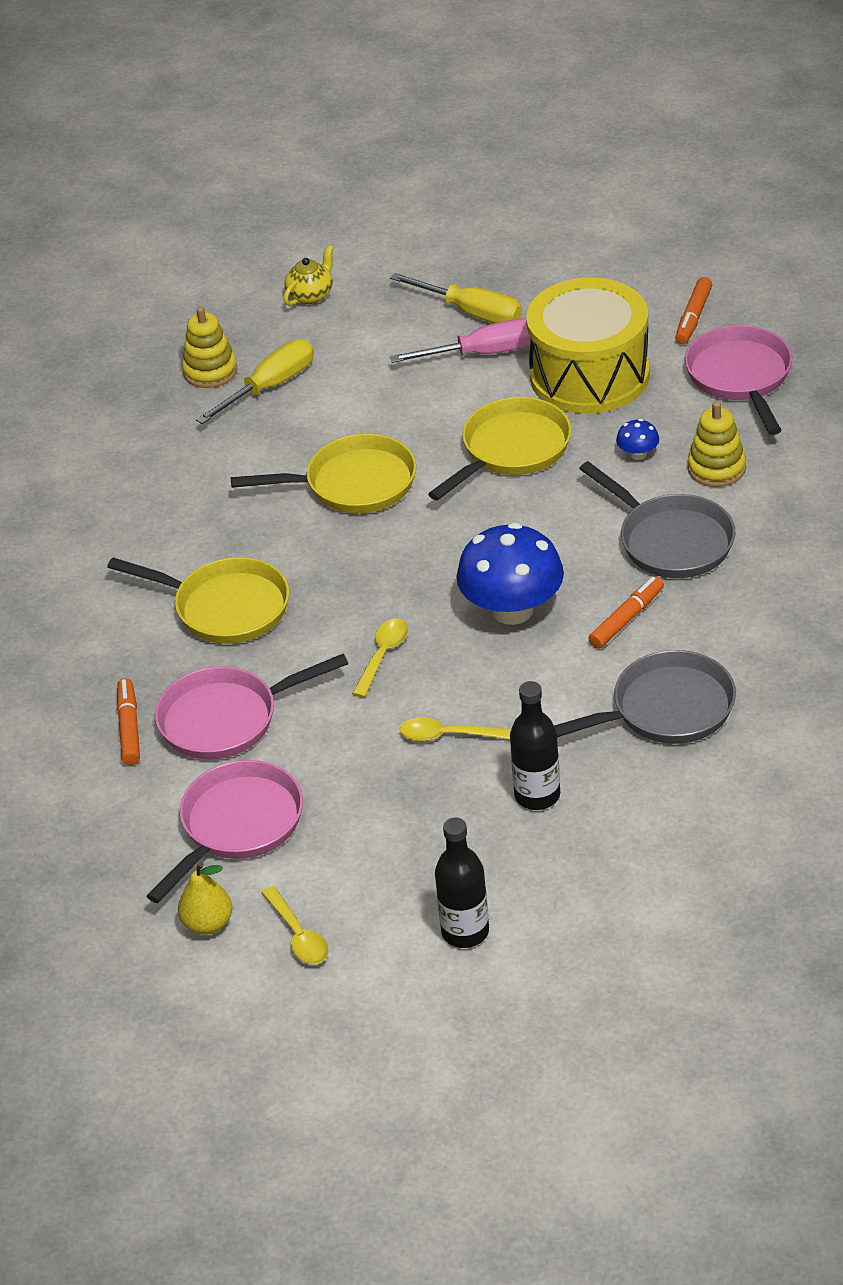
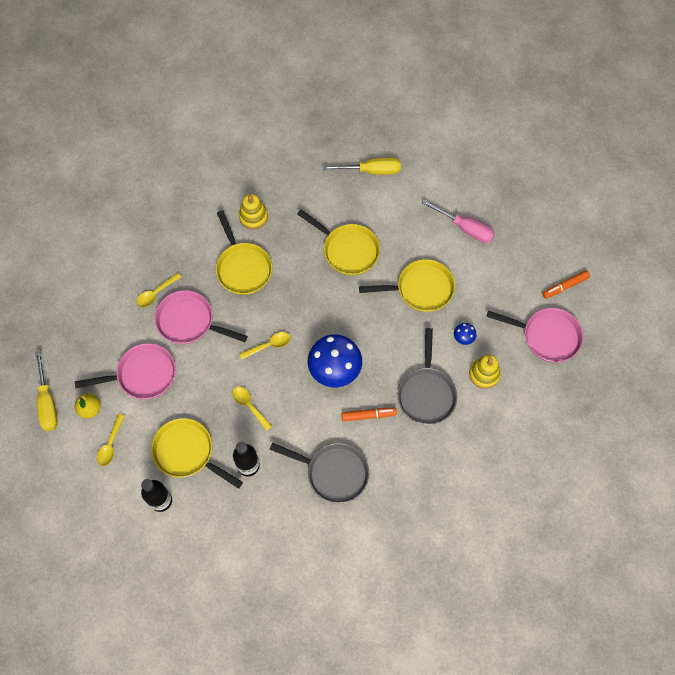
camera: 40 degrees right, 25 degrees up
orange marker [117,678,140,765] -> yellow spoon [136,273,181,307]
yellow stacking toy [182,306,237,388] -> yellow stacking toy moved to [239,194,268,230]
yellow teapot [284,245,334,306] -> none
yellow screwdriver [390,273,522,323] -> yellow screwdriver moved to [35,350,58,431]
yellow drum [526,277,649,414] -> none
pink pan [685,325,792,435] -> pink pan turned 75 degrees clockwise [487,308,583,362]
none -> yellow pan [151,418,243,489]

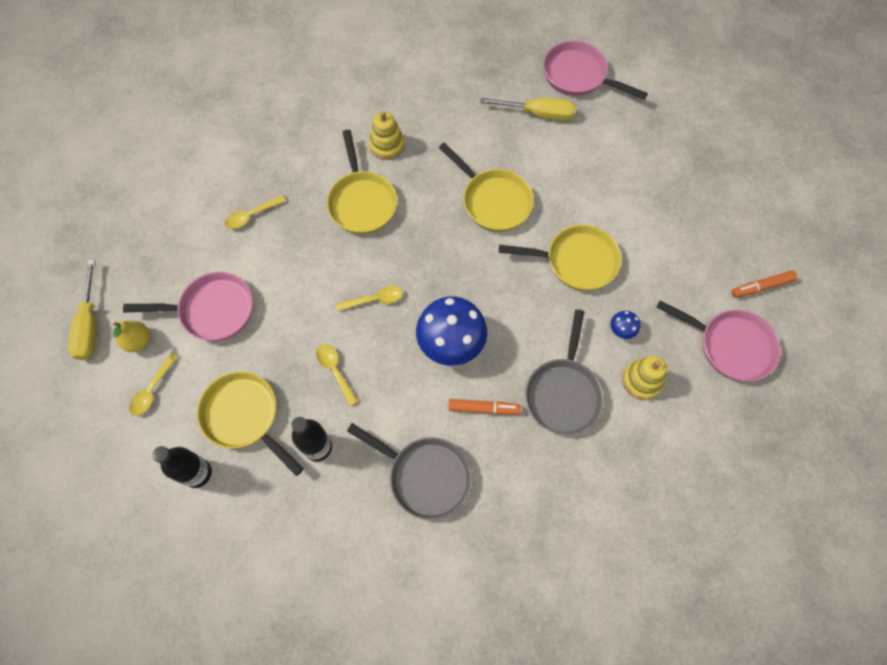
camera: 10 degrees right, 0 degrees up
pink pan [155,290,248,344] -> pink pan moved to [543,41,648,99]
pink screwdriver [422,200,495,243] -> none

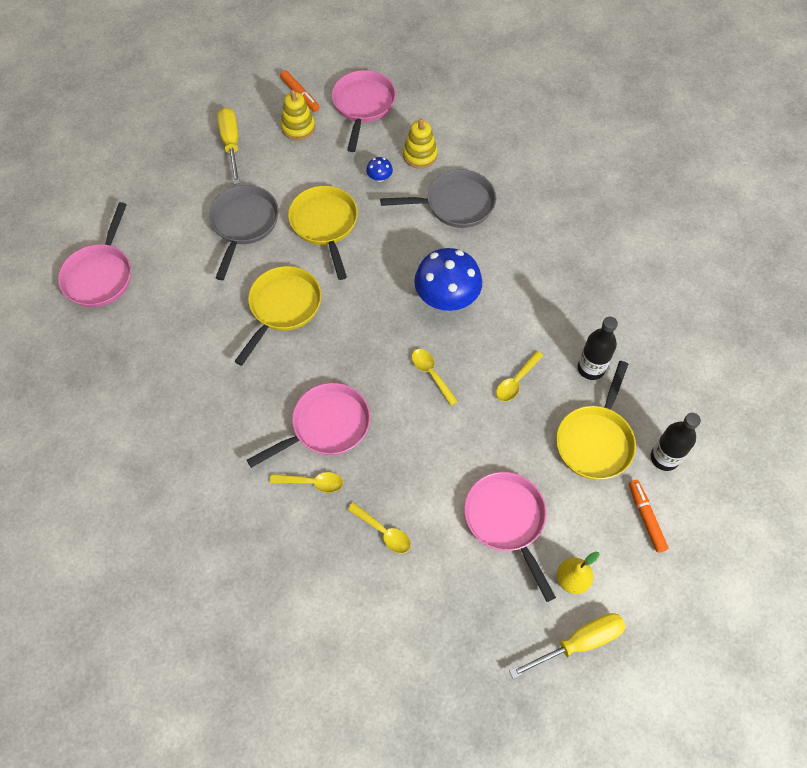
camera: 110 degrees left, 5 degrees down
yellow spoon [129,353,178,416] -> yellow spoon moved to [270,472,343,493]
yellow pan [327,130,397,234] -> pink pan [247,383,371,468]
grey pan [347,423,472,520] -> grey pan moved to [209,185,279,280]
yellow stacking toy [369,111,404,160] -> yellow stacking toy moved to [281,90,315,140]
orange marker [449,399,521,415] -> orange marker moved to [629,480,668,553]
yellow screwdriver [480,98,576,121] -> yellow screwdriver moved to [217,107,240,185]

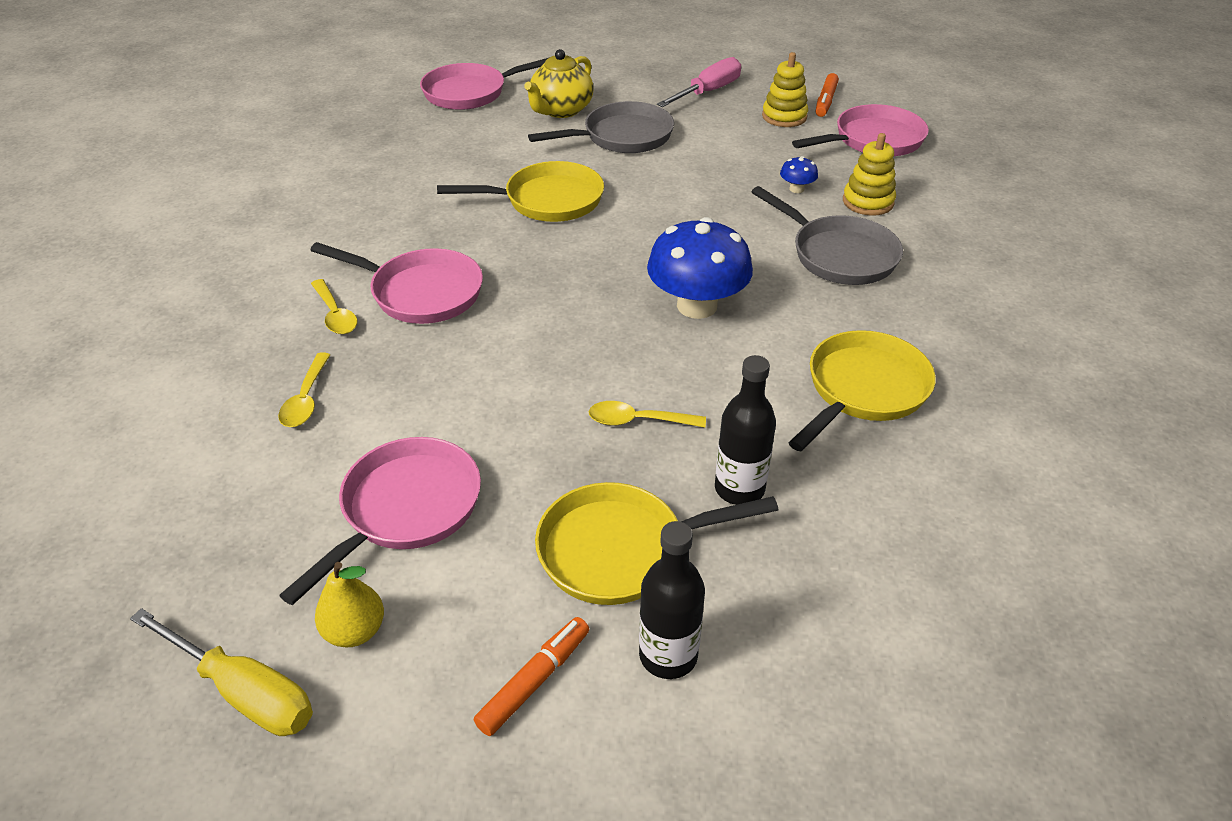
camera: 55 degrees right, 20 degrees down
yellow screwdriver [217,107,240,185] -> pink screwdriver [657,57,741,107]
yellow pan [288,186,358,280] -> yellow pan moved to [788,330,936,451]
yellow spoon [412,349,458,406] -> none
none -> yellow teapot [524,49,593,118]

